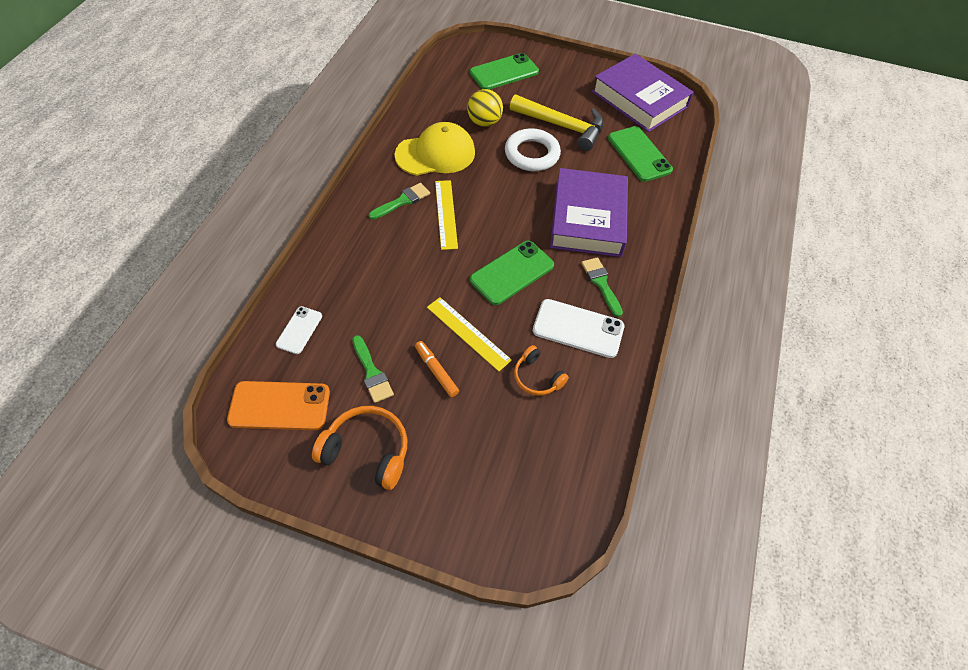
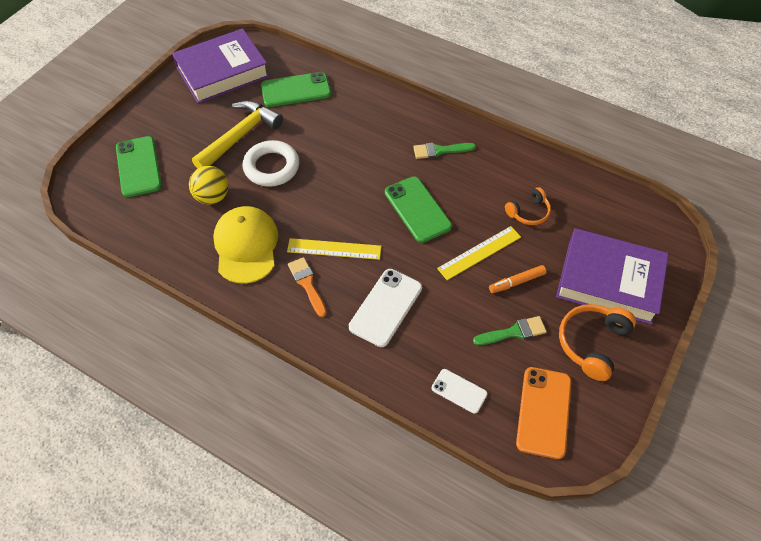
camera: 75 degrees left, 0 degrees up
green brush [369,183,430,219] -> orange brush [288,257,327,317]
white phone [533,299,624,358] -> white phone moved to [349,269,422,347]
purple book [550,168,628,257] -> purple book moved to [556,228,669,325]

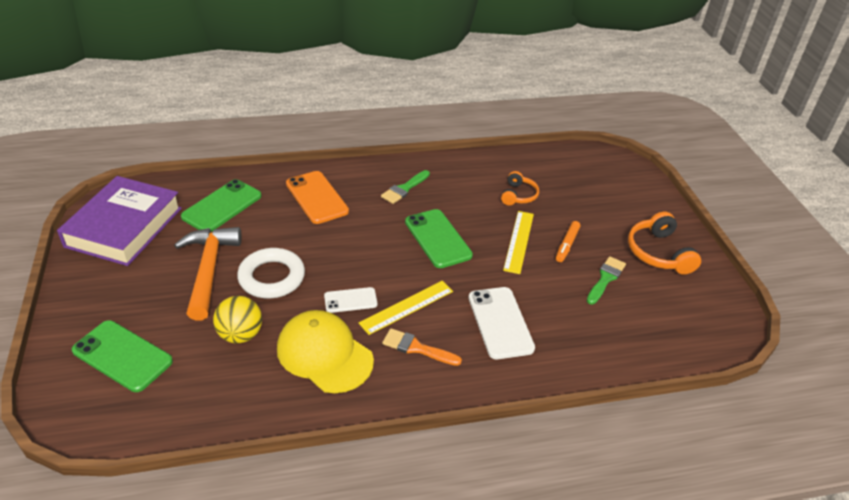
camera: 45 degrees left, 15 degrees down
yellow hammer [192,100,283,169] -> orange hammer [174,227,242,321]
green phone [385,176,452,243] -> green phone turned 45 degrees clockwise [405,209,473,268]
white phone [432,369,487,414] -> white phone moved to [324,287,377,313]
orange phone [516,367,571,459] -> orange phone moved to [286,171,349,224]
purple book [556,228,669,325] -> none

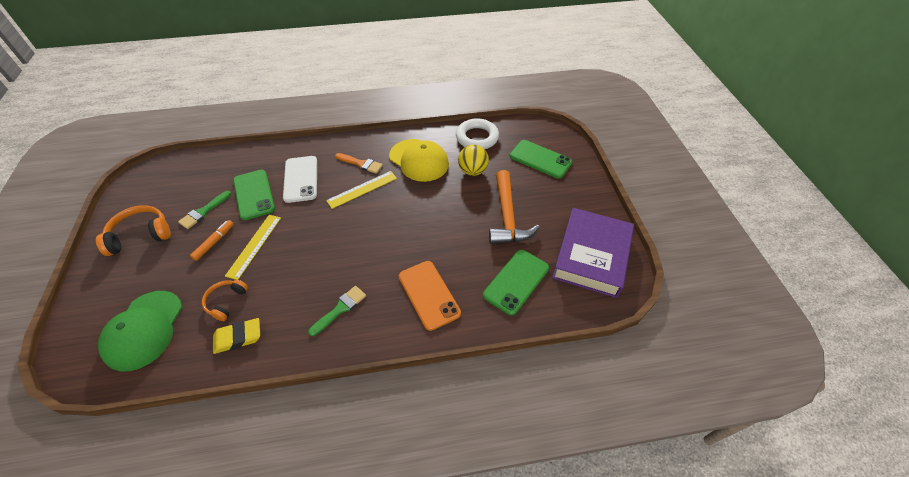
camera: 175 degrees left, 10 degrees up
white ring [237,248,305,298] -> white ring moved to [456,118,499,149]
white phone [324,287,377,313] -> none
green phone [405,209,473,268] -> green phone moved to [233,170,275,220]
orange headphones [628,212,701,275] -> orange headphones turned 105 degrees counterclockwise [96,205,171,256]
none -> green cap [98,291,182,372]
none -> yellow eraser [213,318,260,354]

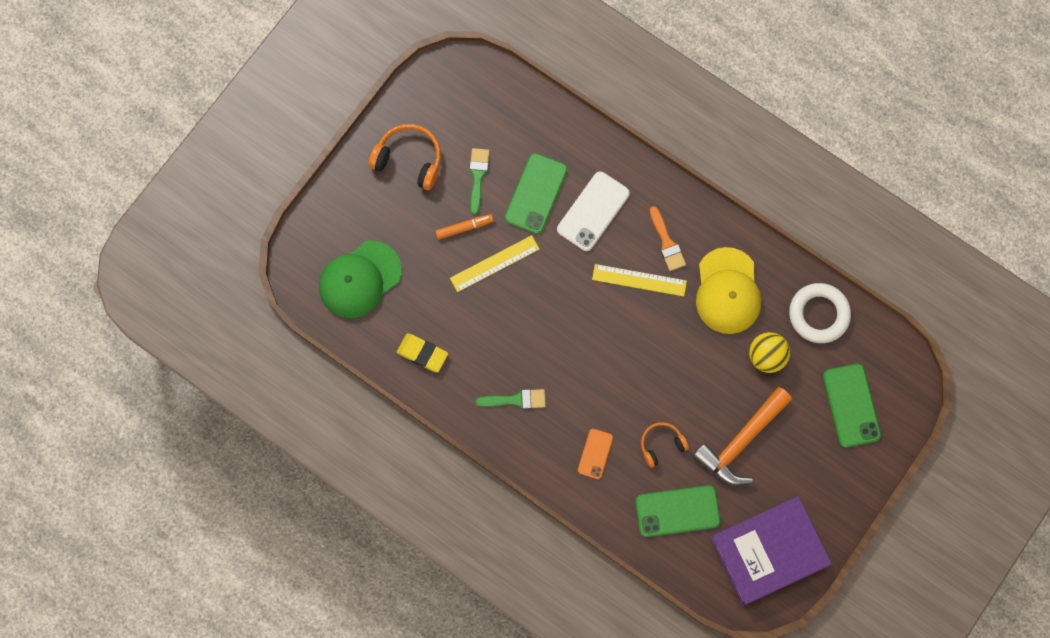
camera: 45 degrees right, 25 degrees up
green brush [178,191,231,229] -> green brush turned 105 degrees clockwise [469,148,489,215]
orange headphones [202,280,248,321] -> orange headphones moved to [641,422,689,468]
orange phone [399,261,461,331] -> orange phone [578,429,613,479], size x0.59

